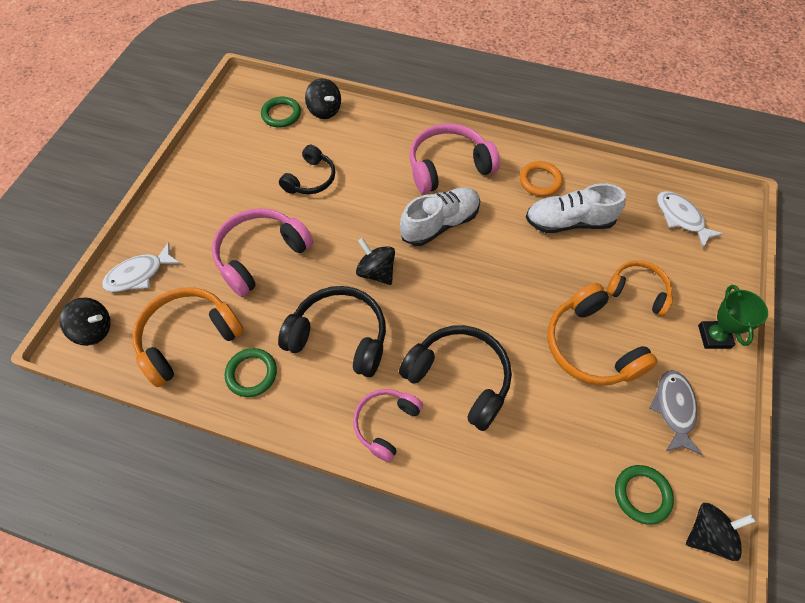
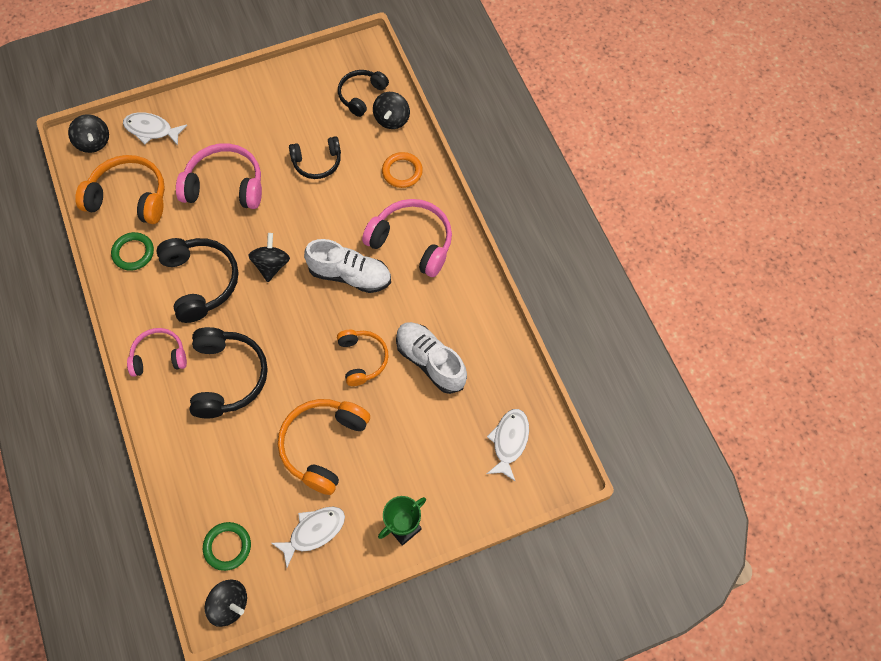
camera: 50 degrees right, 5 degrees up
green ring [261,97,301,128] -> black headphones [338,70,389,117]
orange ring [520,161,563,196] -> orange ring moved to [382,152,423,188]
orange headphones [606,260,673,316] -> orange headphones moved to [337,330,389,386]
grey fish [650,370,702,455] -> white fish [271,507,345,567]

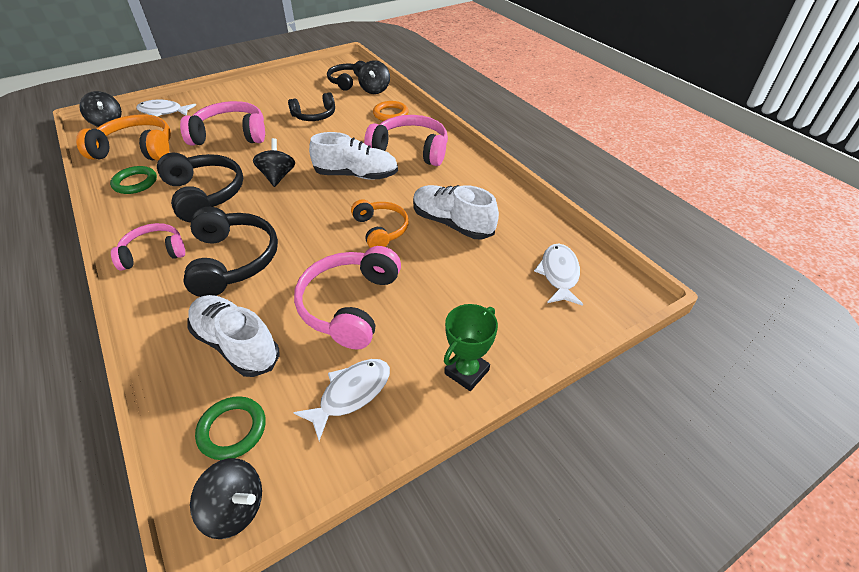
camera: 10 degrees left, 20 degrees down
orange headphones [278,399,370,495] -> pink headphones [294,246,401,349]
none -> white shoe [187,295,280,377]

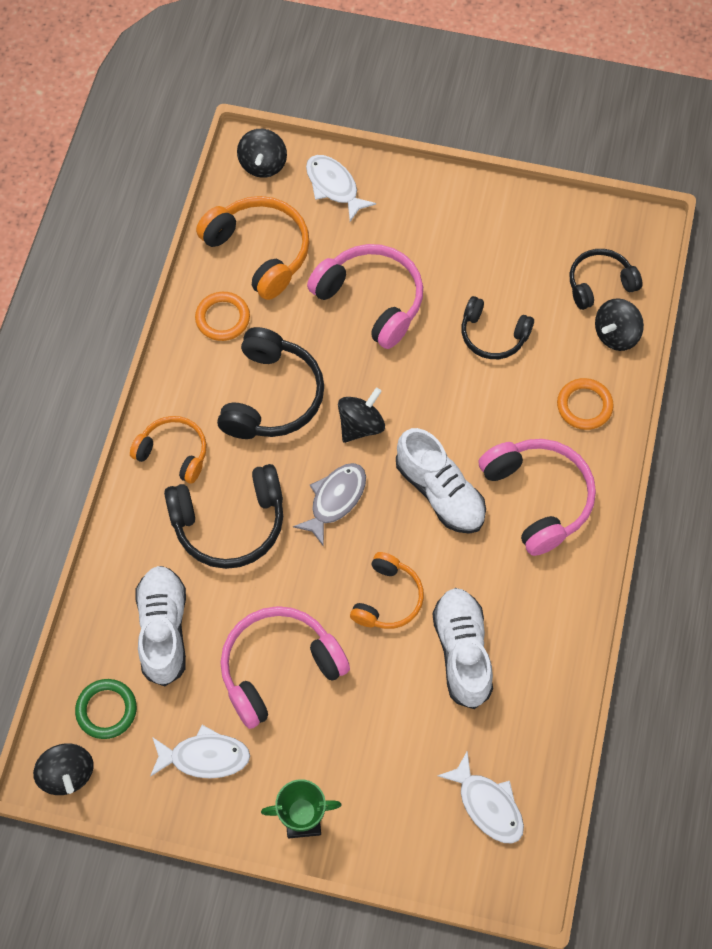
camera: 45 degrees right, 20 degrees up
green ring [110,166,157,194] -> orange ring [195,292,250,341]
pink headphones [111,223,185,271] -> orange headphones [130,416,207,484]
black headphones [183,207,278,297] -> black headphones turned 45 degrees clockwise [164,464,283,569]
white fish [534,244,583,306] -> white fish turned 90 degrees clockwise [437,751,524,843]
none -> grey fish [293,463,366,547]

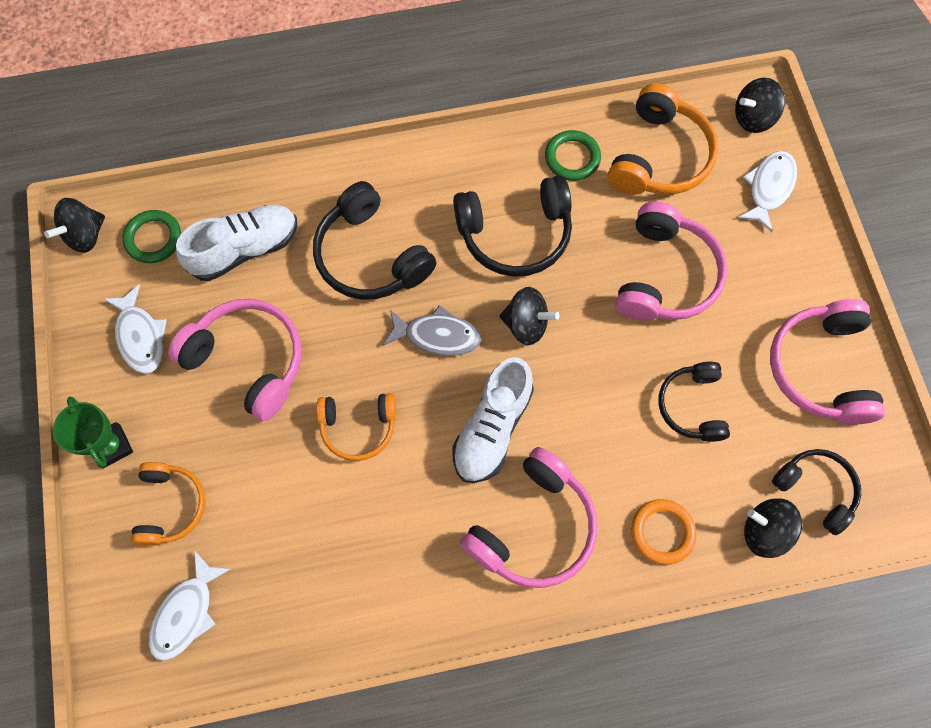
camera: 65 degrees right, 5 degrees up
orange headphones [130,416,207,484] -> orange headphones moved to [131,462,205,546]
orange ring [195,292,250,341] -> green ring [545,130,601,181]
white shoe [432,588,493,709] -> none
none -> pink headphones [770,299,885,425]

